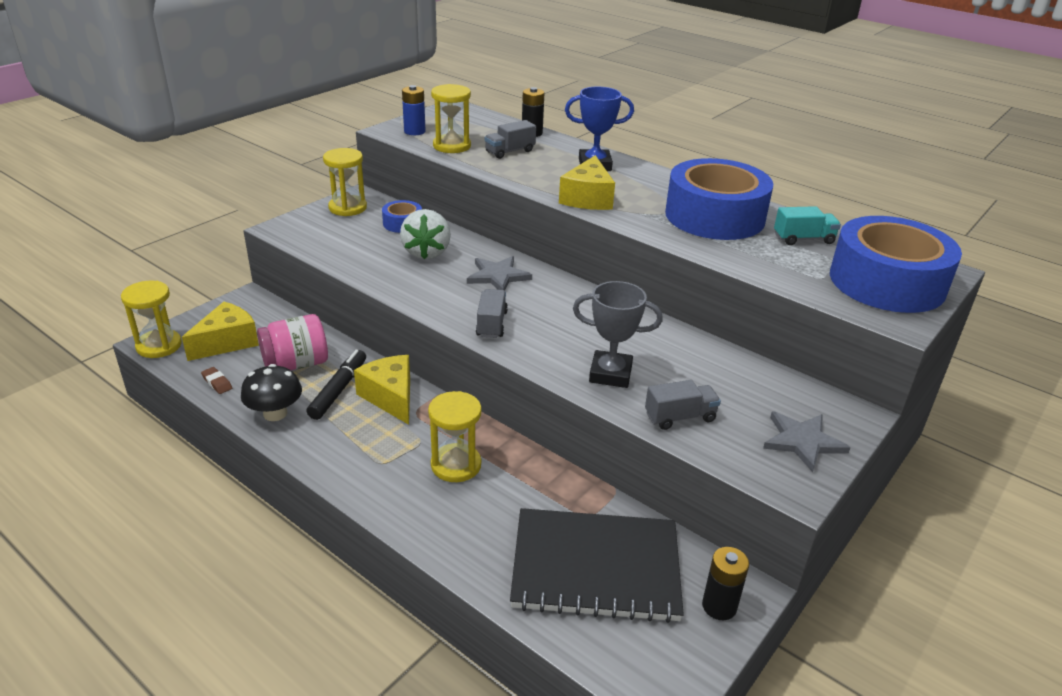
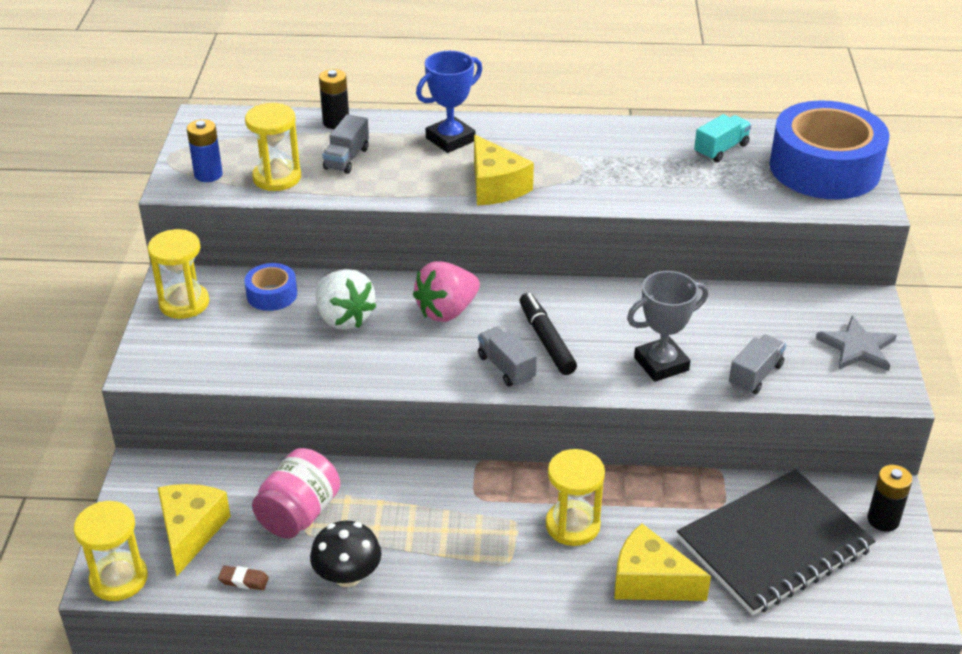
camera: 35 degrees left, 5 degrees up
black marker [306,350,366,420] -> black marker moved to [519,293,577,375]
yellow cheese [354,355,410,425] -> yellow cheese moved to [614,523,711,601]
grey star [467,256,532,291] -> pink strawberry [413,261,480,322]
blue tape [665,158,773,240] -> none

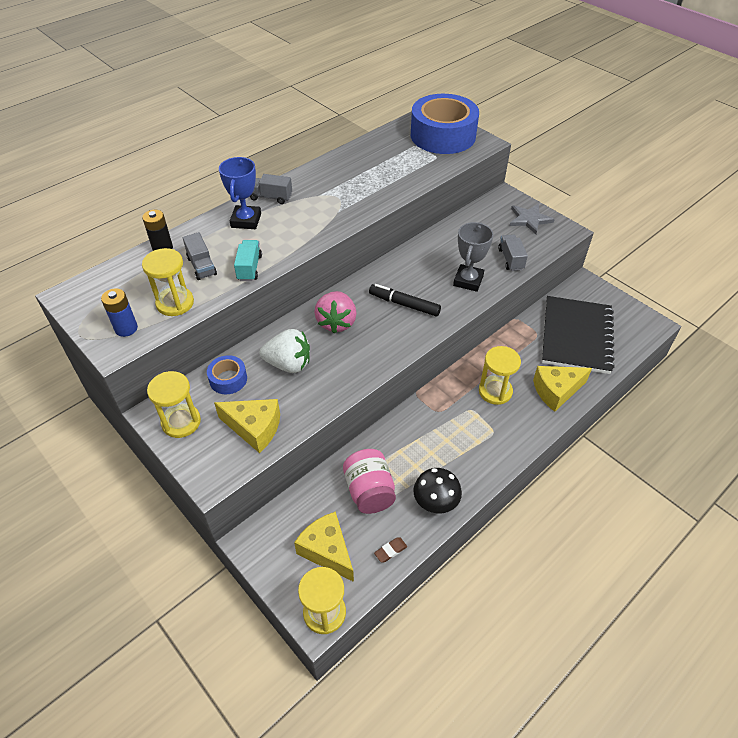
camera: 45 degrees left, 10 degrees up
yellow cheese [474,134,534,205] -> yellow cheese moved to [214,399,280,453]
grey truck [478,327,537,387] -> grey truck moved to [250,174,292,204]
turquoise truck [694,114,752,162] -> turquoise truck moved to [234,240,262,281]
black battery [867,465,913,532] -> none

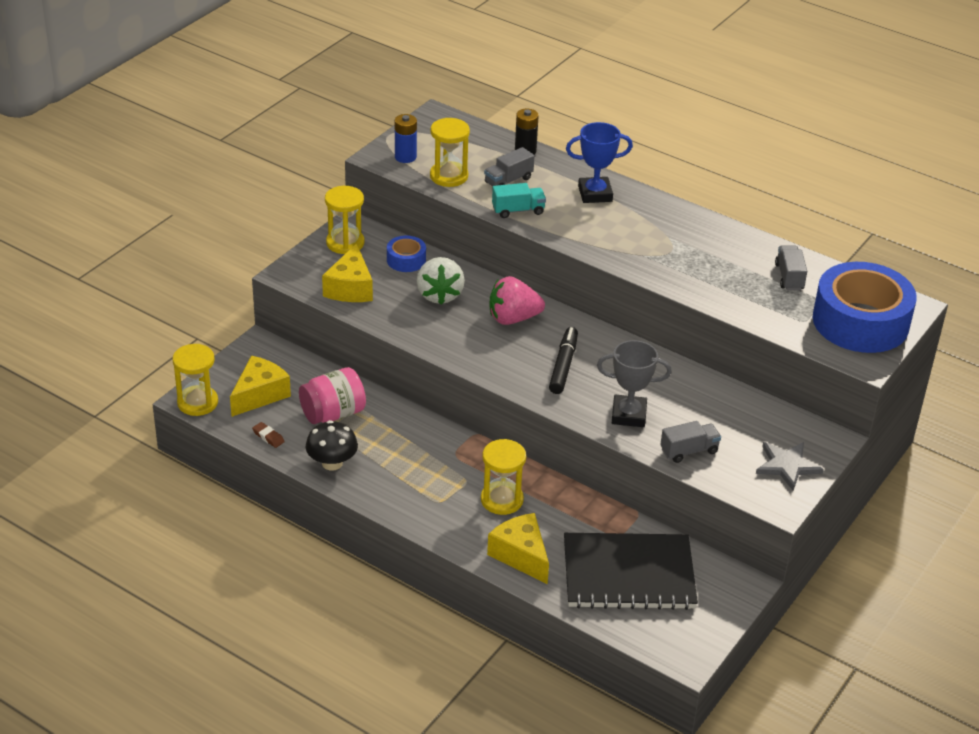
camera: 75 degrees right, 10 degrees down
grey truck [250,174,292,204] -> grey truck moved to [775,245,807,290]

